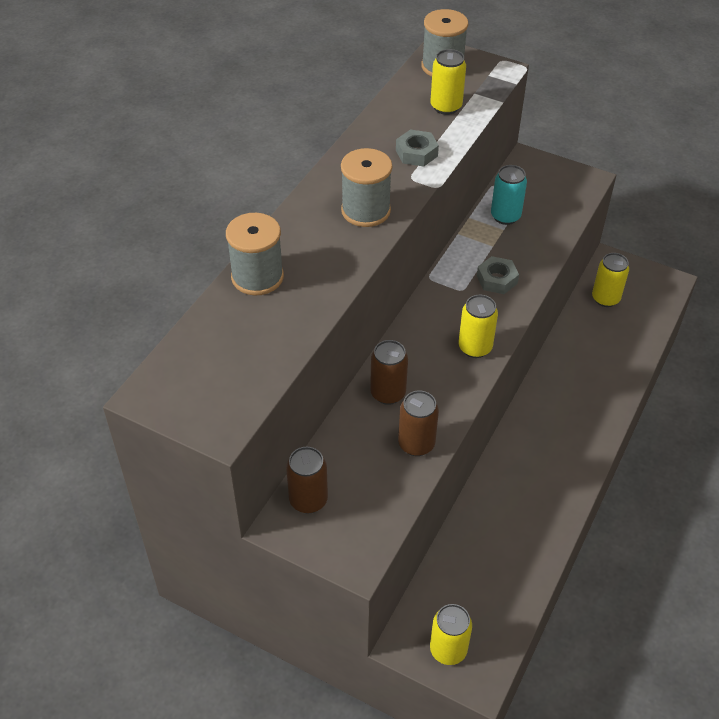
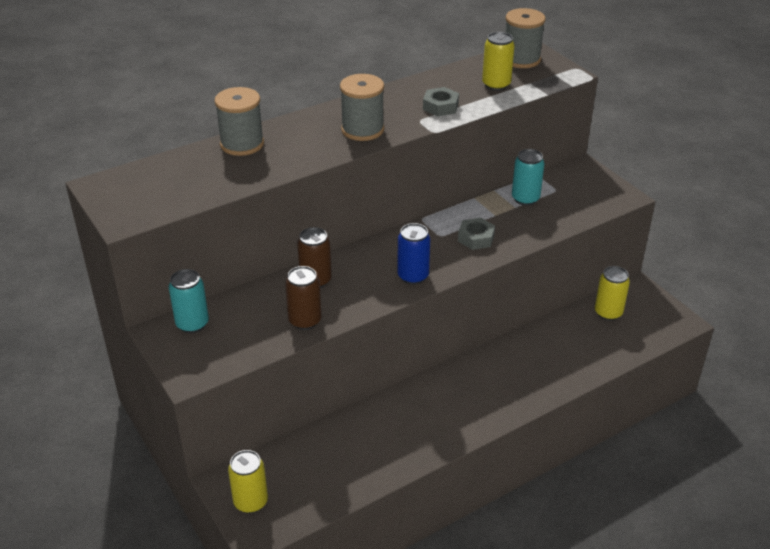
camera: 30 degrees right, 10 degrees down
brown can [286,447,328,514] -> turquoise can [169,269,209,333]
yellow can [458,295,498,358] -> blue can [397,223,430,285]

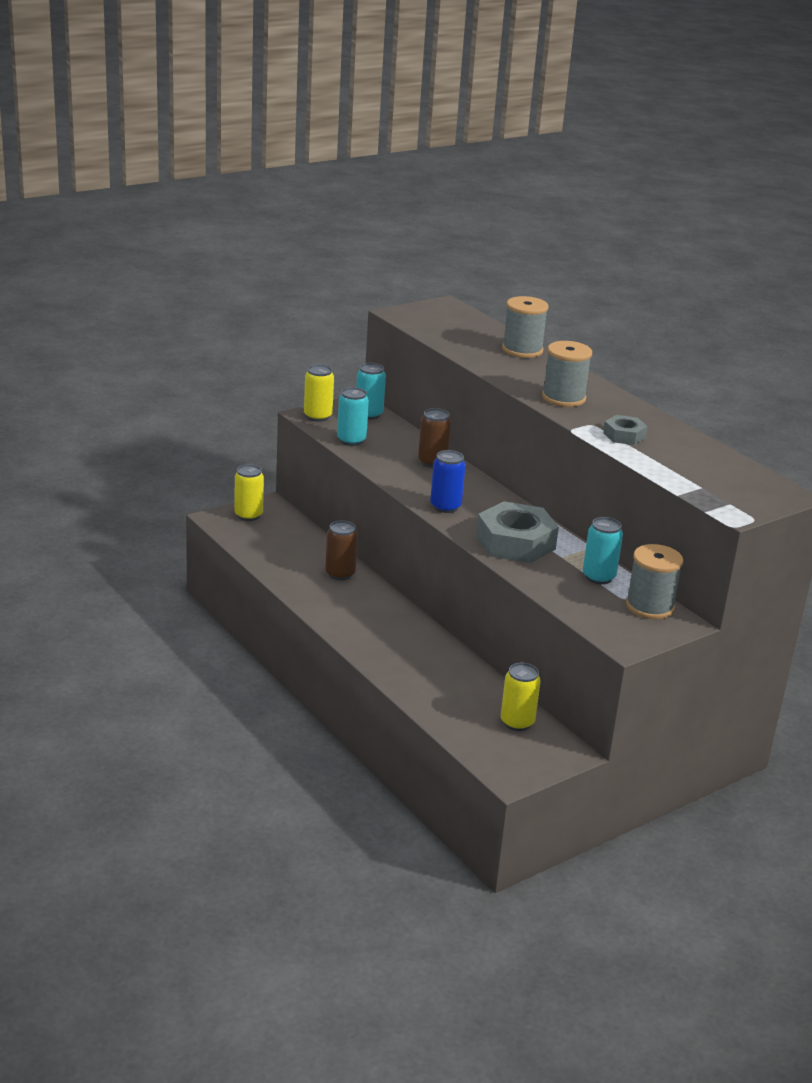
camera: 85 degrees right, 10 degrees down
brown can [285,266,322,330] -> brown can moved to [325,520,358,581]
grey nut [458,218,495,250] -> grey nut [476,501,559,563], size x1.92
yellow can [482,32,514,91] -> yellow can moved to [304,364,334,422]
grey spool [505,8,546,68] -> grey spool moved to [626,544,683,619]
none -> turquoise can [337,387,369,446]

